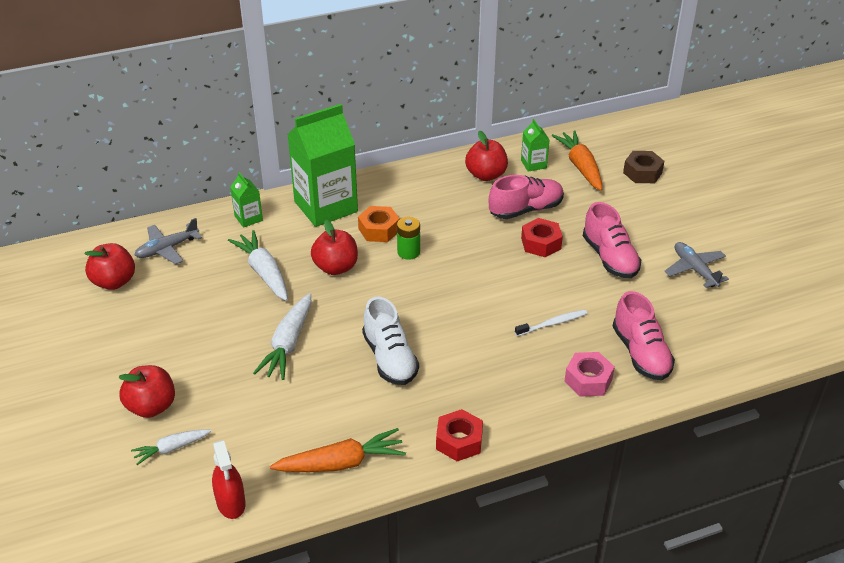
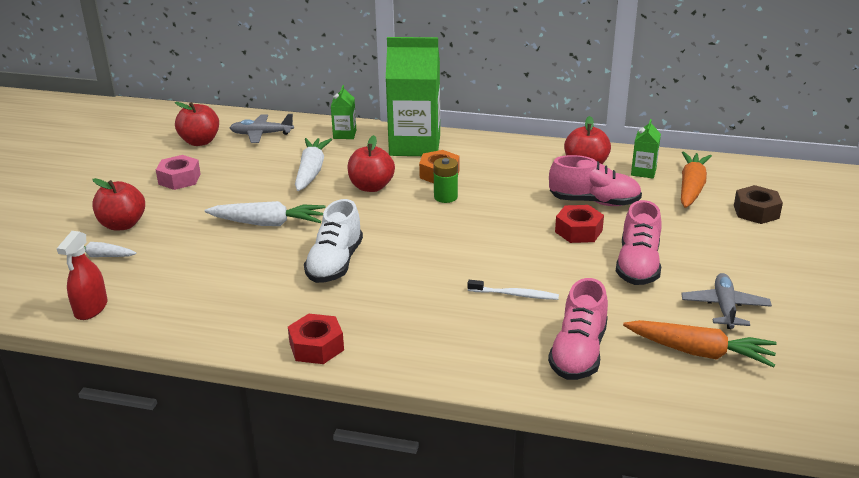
camera: 35 degrees right, 10 degrees down
white carrot [253,293,311,380] -> white carrot turned 135 degrees counterclockwise [205,201,326,226]
orange carrot [270,428,406,472] -> orange carrot moved to [623,320,777,367]
pink nut [565,352,615,397] -> pink nut moved to [156,155,201,190]

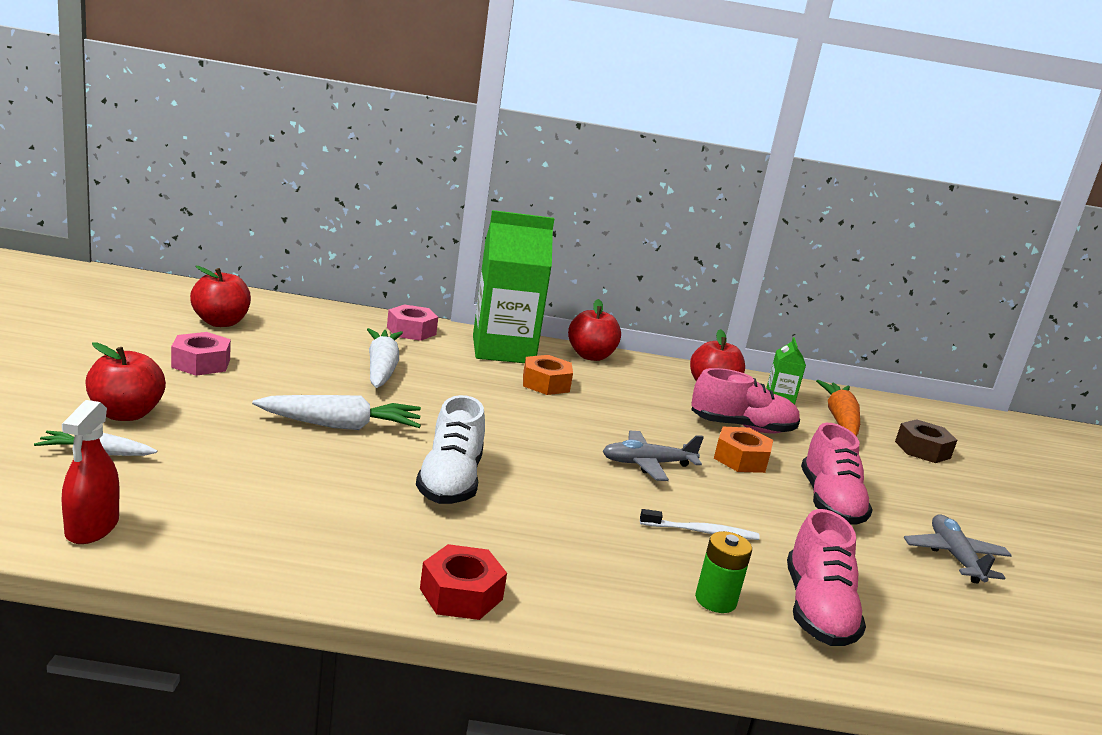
camera: 15 degrees left, 10 degrees down
grey plane [230,114,294,143] -> grey plane moved to [603,431,704,481]
green carton [331,85,356,139] -> pink nut [387,304,438,341]
red apple [347,135,395,192] -> red apple moved to [568,299,621,361]
green battery [433,157,458,203] -> green battery moved to [695,531,752,613]
red nut [555,205,604,243] -> orange nut [714,427,773,473]
orange carrot [623,320,777,367] -> none

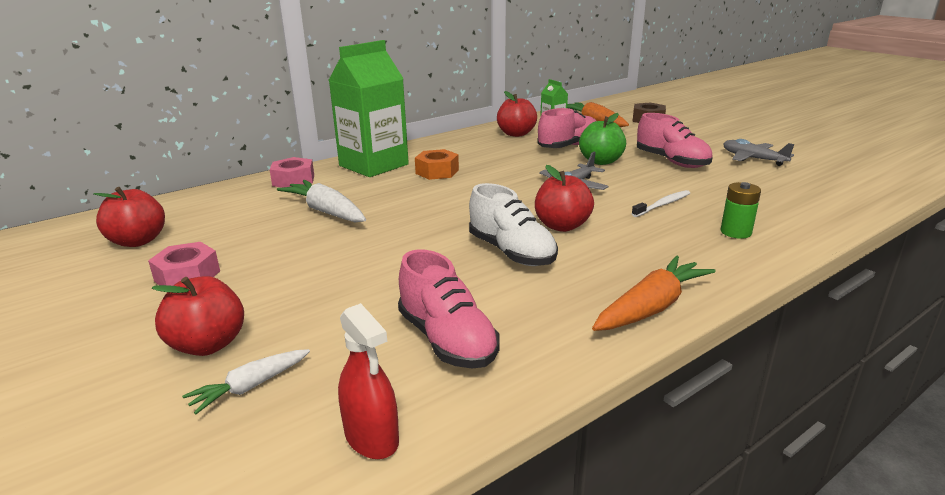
camera: 35 degrees left, 5 degrees up
white carrot [252,395,421,430] -> none
red nut [420,544,507,620] -> orange carrot [592,255,716,331]
red apple [568,299,621,361] -> red apple moved to [535,165,594,232]
orange nut [714,427,773,473] -> green apple [579,113,626,165]
pink shoe [787,509,866,646] -> pink shoe moved to [398,249,499,368]

